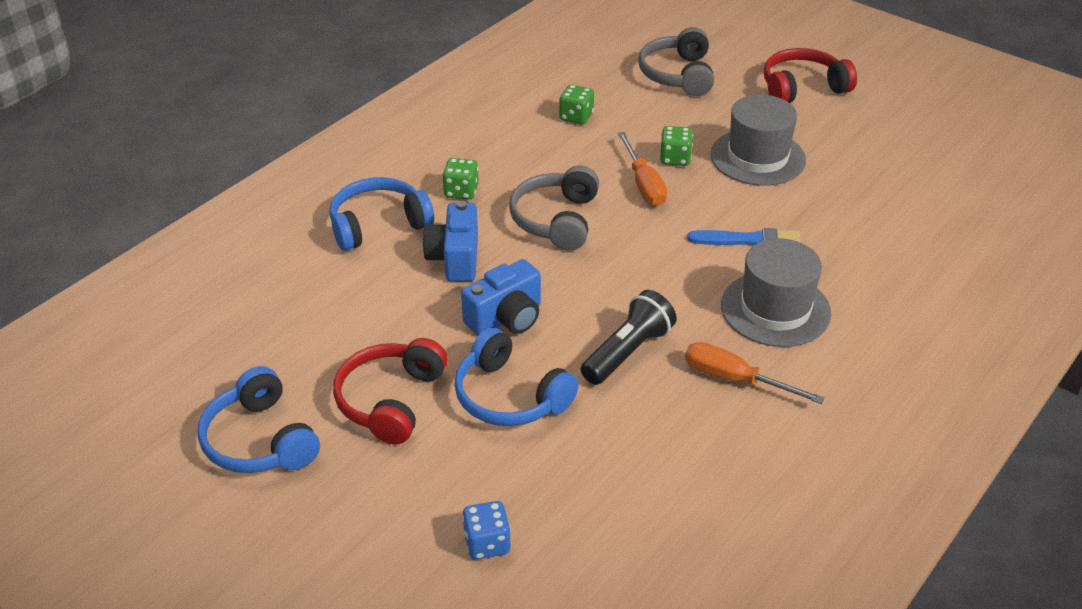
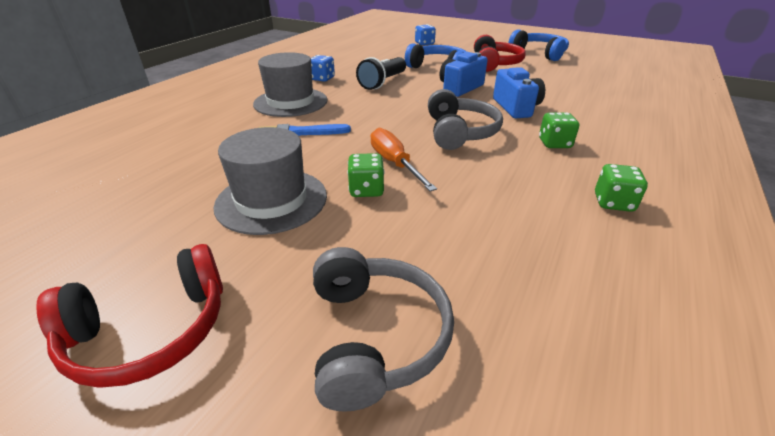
camera: 170 degrees right, 5 degrees down
blue headphones [329,177,434,251] -> none
green dice [559,85,594,125] -> green dice moved to [595,164,648,212]
orange screwdriver [685,342,825,404] -> blue dice [311,55,335,82]

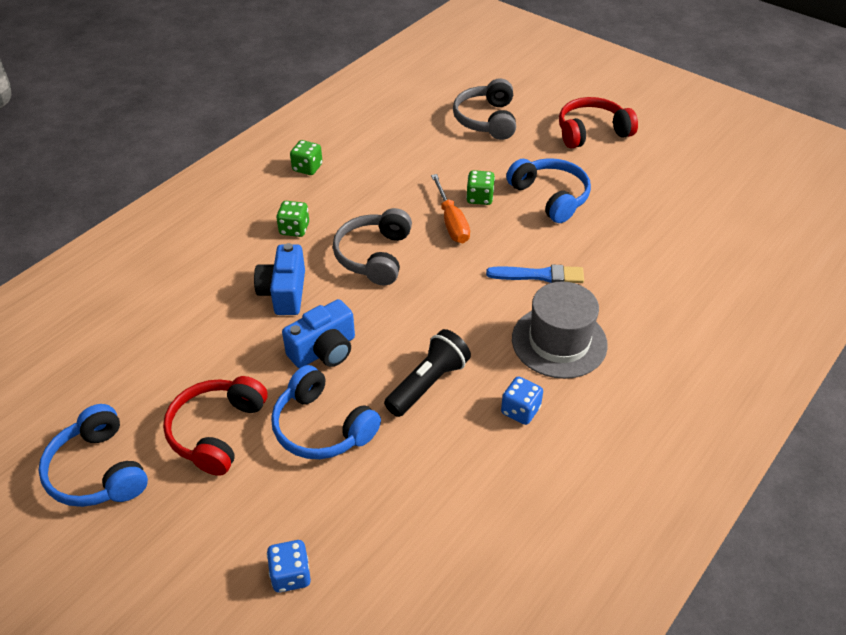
camera: 170 degrees left, 10 degrees up
grey hat [214,127,327,235] -> blue headphones [506,158,591,223]

